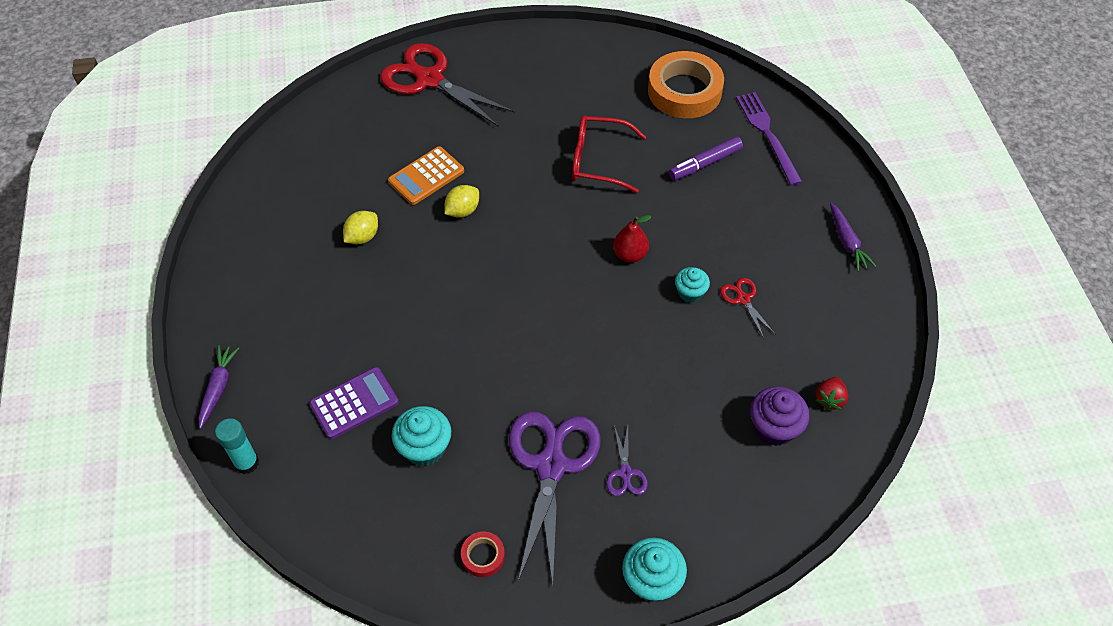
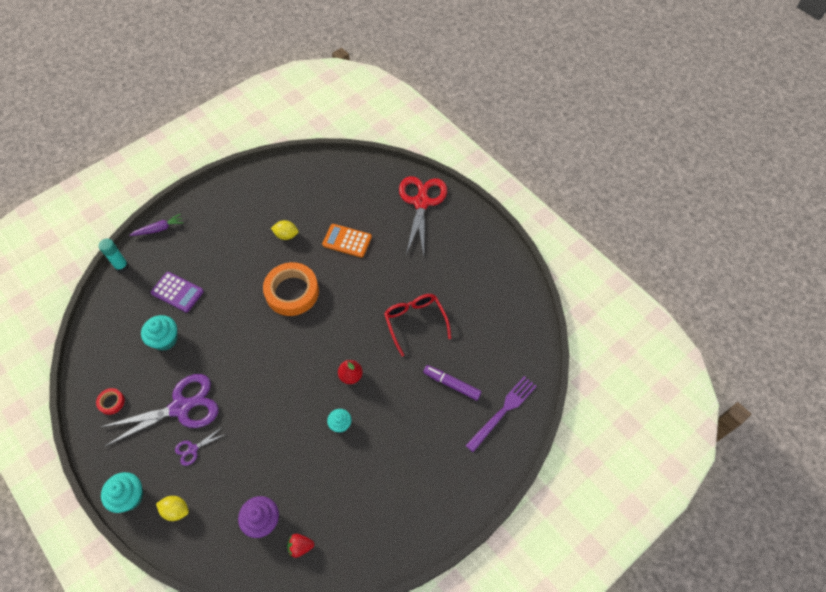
camera: 60 degrees right, 5 degrees up
yellow lemon [444,185,479,218] -> yellow lemon moved to [156,496,189,521]
orange tape [648,51,724,118] -> orange tape moved to [263,262,319,316]
red scissors [720,278,775,338] -> none
purple carrot [830,203,876,272] -> none

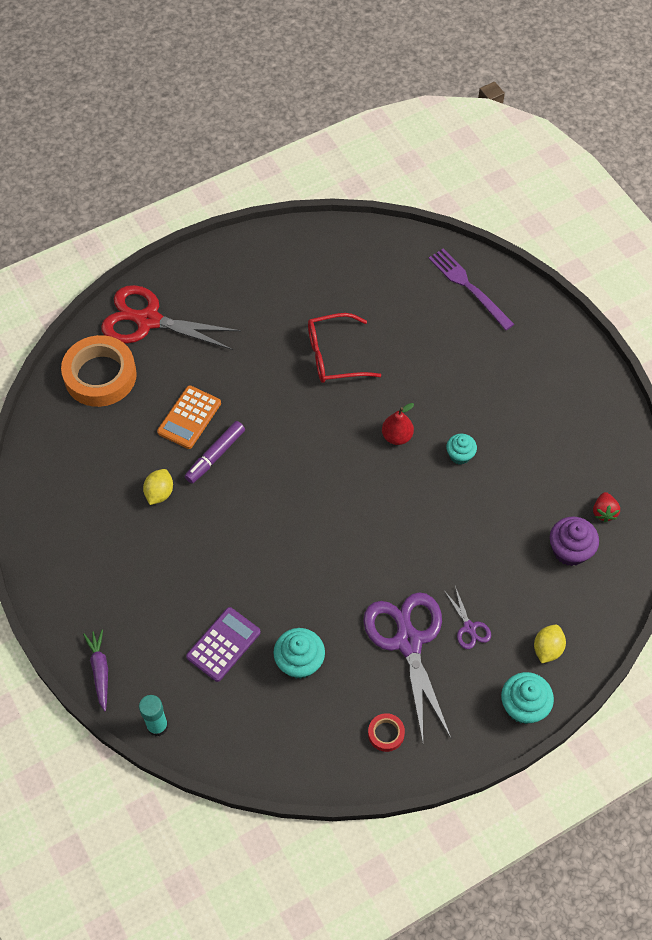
camera: 80 degrees left, 0 degrees up
orange tape [263,262,319,316] -> orange tape moved to [61,335,137,407]
purple marker [423,365,482,401] -> purple marker moved to [185,421,245,484]

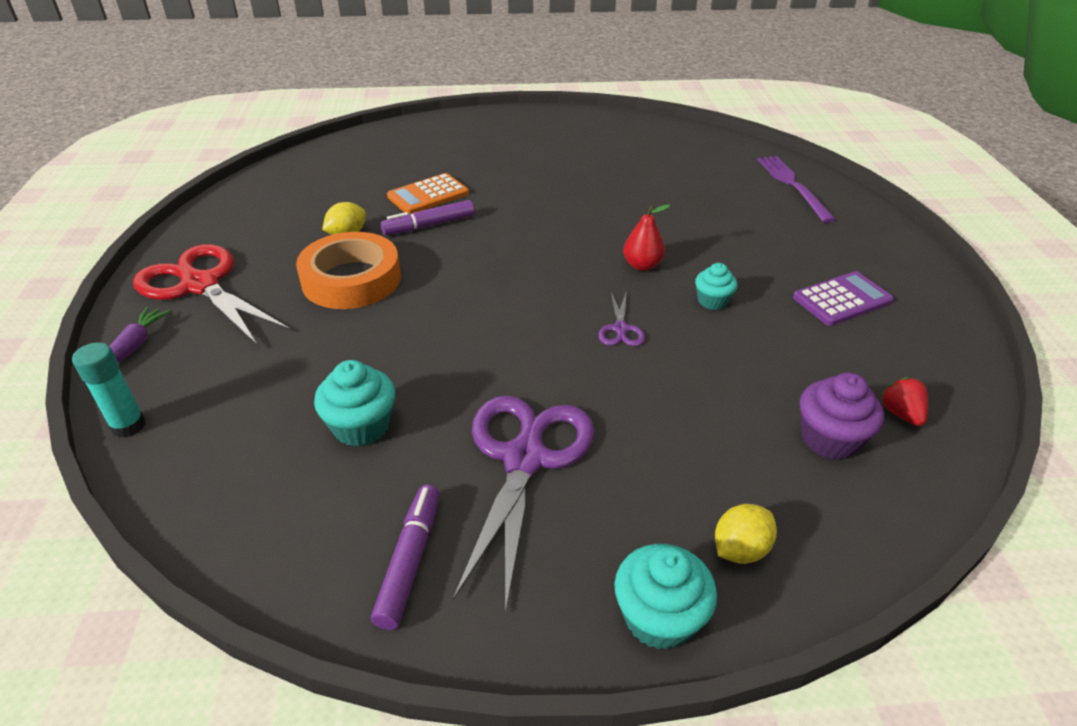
camera: 25 degrees right, 20 degrees down
orange tape [61,335,137,407] -> orange tape moved to [296,232,401,309]
red scissors [101,285,241,350] -> red scissors moved to [133,244,292,346]
purple calculator [186,607,261,682] -> purple calculator moved to [793,271,894,326]
red glasses [308,313,381,383] -> none
red tape [368,713,405,752] -> purple marker [371,485,440,630]
purple scissors [445,586,491,649] -> purple scissors moved to [598,292,645,346]
red strawberry [593,492,620,522] -> red strawberry turned 135 degrees clockwise [880,377,928,426]

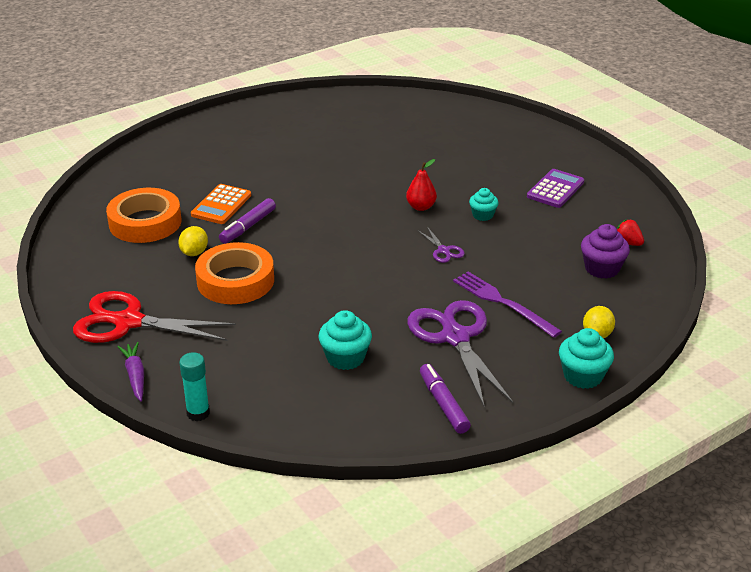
camera: 30 degrees left, 5 degrees down
purple fork [757,156,836,223] -> purple fork moved to [453,272,562,338]
none -> orange tape [106,188,182,243]

